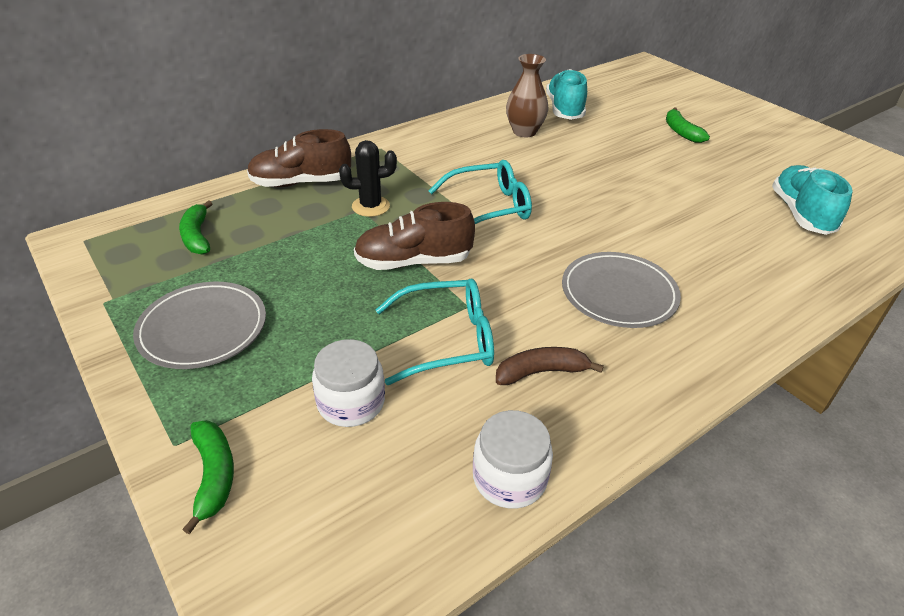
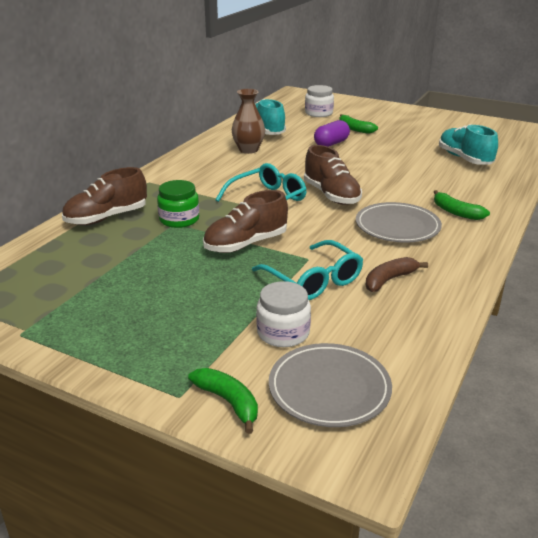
camera: 25 degrees left, 10 degrees down
grey plate [133,282,266,369] -> grey plate moved to [269,343,392,427]
green banana [179,200,213,255] -> green banana moved to [434,190,490,220]
black cactus [339,140,397,217] -> green jar [157,180,199,228]
turquoise glasses [375,279,494,385] -> turquoise glasses turned 90 degrees clockwise [252,240,363,300]
white jar [473,410,553,509] -> white jar moved to [305,85,334,117]
none -> brown shoe [304,145,362,205]
none -> purple capsule [314,120,350,147]

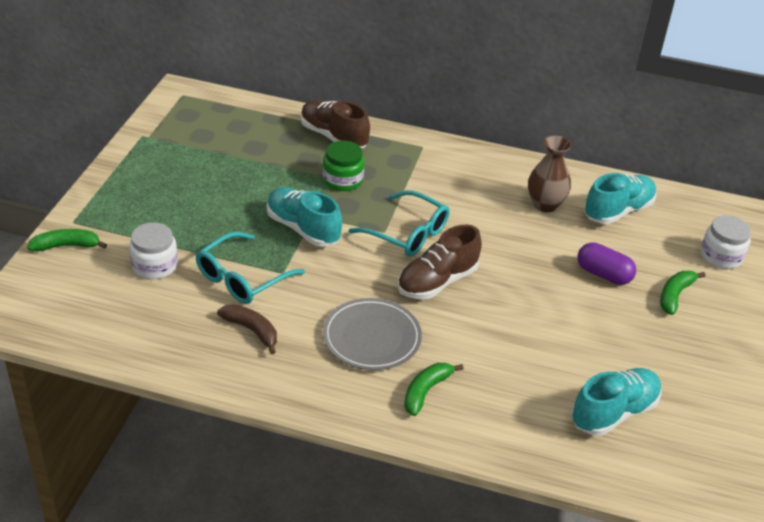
camera: 75 degrees right, 10 degrees up
green banana [188,368,258,434] -> green banana turned 135 degrees counterclockwise [27,229,107,251]
brown shoe [203,190,288,253] -> turquoise shoe [267,187,342,247]
grey plate [269,343,392,427] -> none

